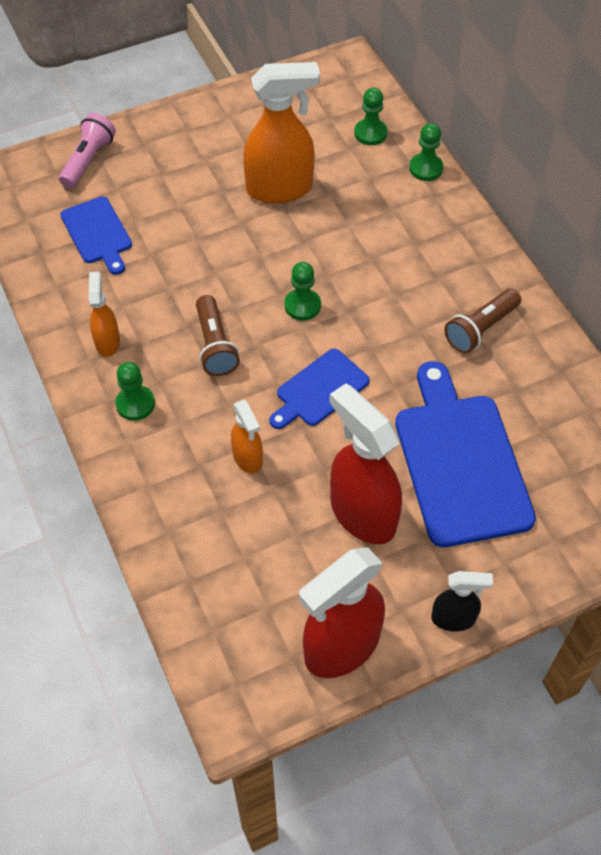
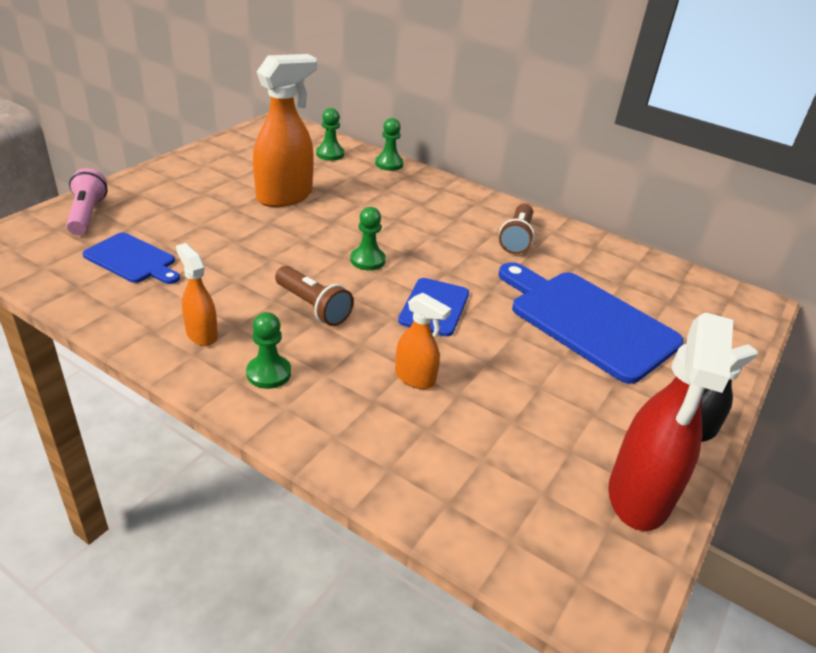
camera: 35 degrees left, 20 degrees down
red spray bottle [329,384,402,544] -> none

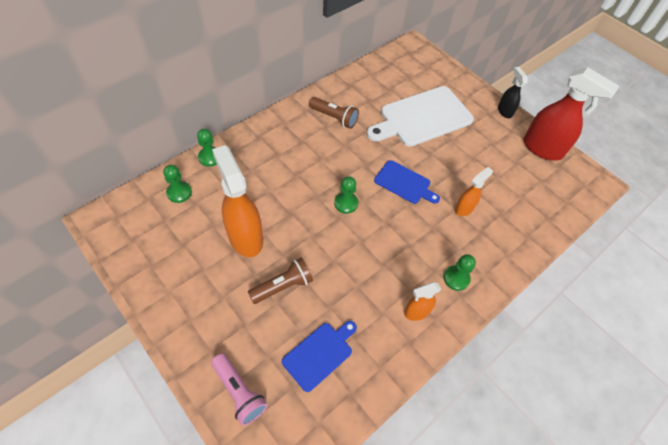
camera: 75 degrees left, 20 degrees up
pink flashlight [66,168,108,235] -> pink flashlight turned 135 degrees counterclockwise [211,353,268,426]
brown flashlight [275,266,354,326] -> brown flashlight moved to [248,257,313,304]
blue cutting board [498,262,684,384] -> white cutting board [367,86,474,147]

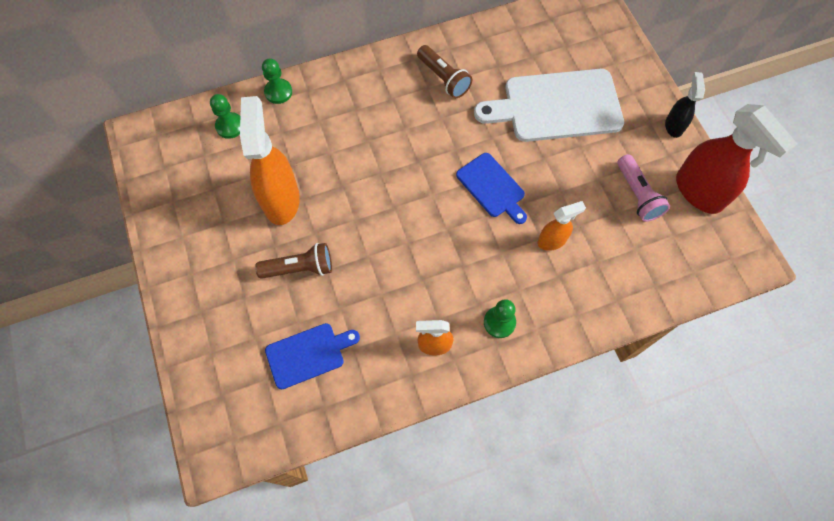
camera: 25 degrees right, 10 degrees up
pink flashlight [211,353,268,426] -> pink flashlight moved to [617,154,670,222]
green pawn [334,176,358,214] -> none

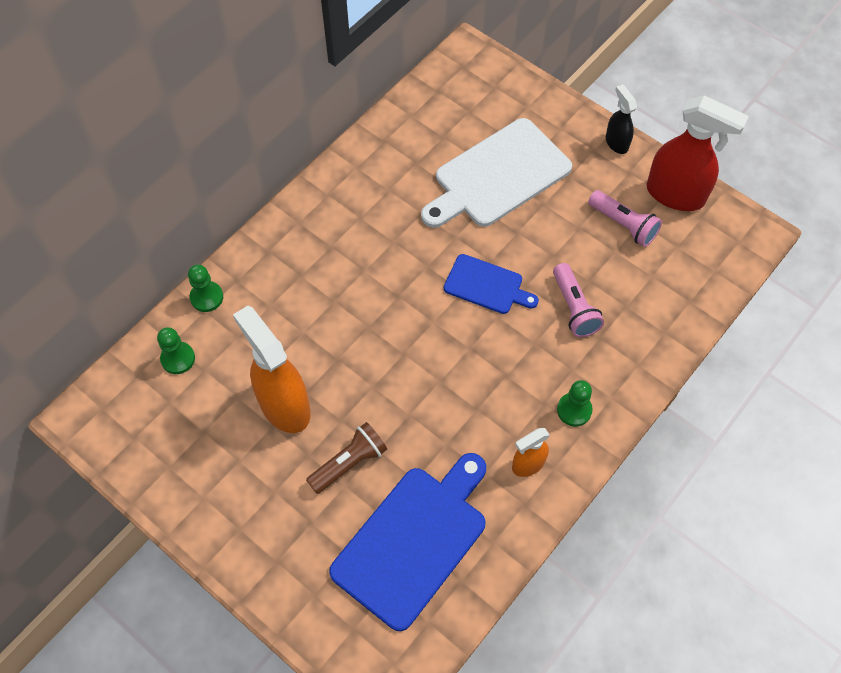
camera: 30 degrees left, 5 degrees down
blue cutting board [265,323,360,389] -> blue cutting board [329,453,486,631], size x1.82
brown flashlight [417,45,472,98] -> none
orange spray bottle [537,201,586,251] -> pink flashlight [553,263,604,337]

